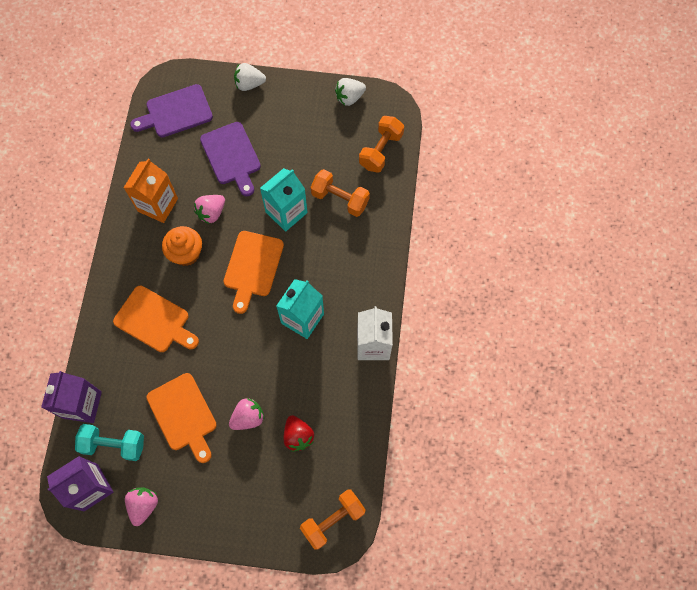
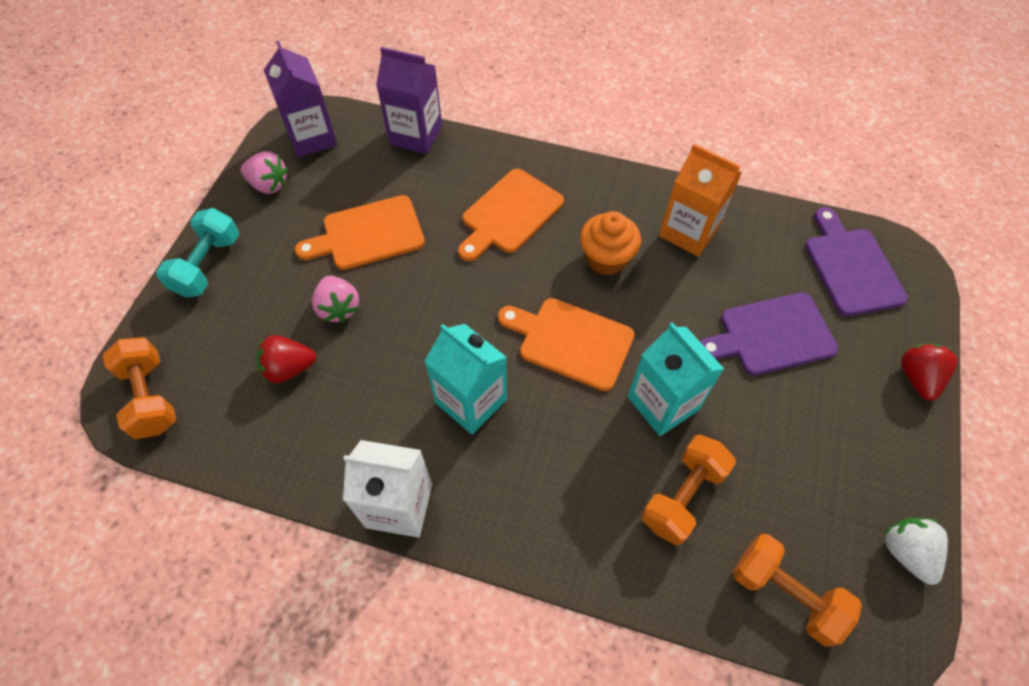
camera: 100 degrees right, 10 degrees down
turquoise dumbbell [75,424,144,461] -> turquoise dumbbell moved to [156,208,239,297]
pink strawberry [194,195,225,224] -> none
white strawberry [234,63,266,91] -> red strawberry [901,344,957,401]

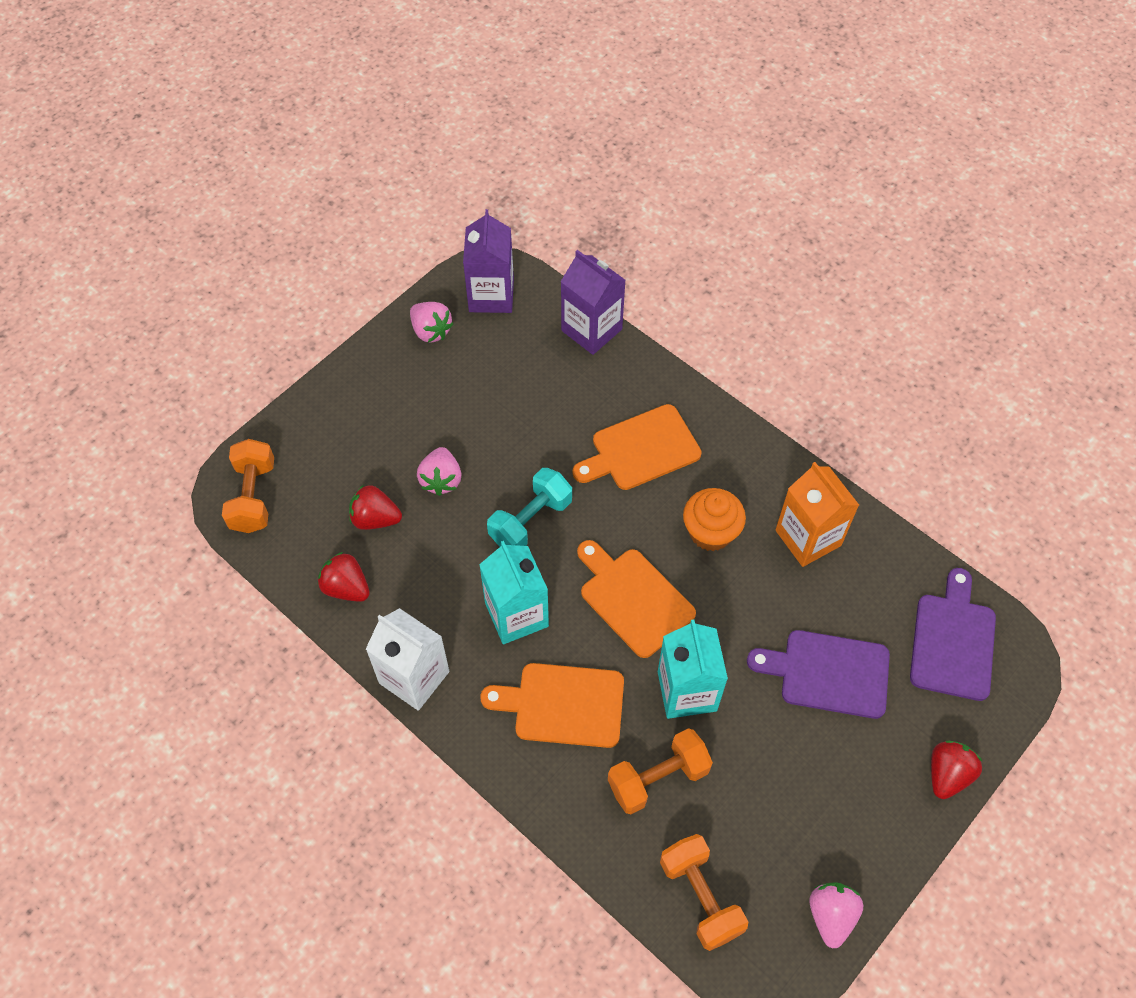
camera: 25 degrees right, 0 degrees up
turquoise dumbbell [156,208,239,297] -> turquoise dumbbell moved to [487,468,572,547]
orange cutting board [295,195,425,270] -> orange cutting board moved to [480,663,624,748]
white strawberry [884,518,948,585] -> pink strawberry [809,882,864,948]
none -> red strawberry [318,552,370,602]

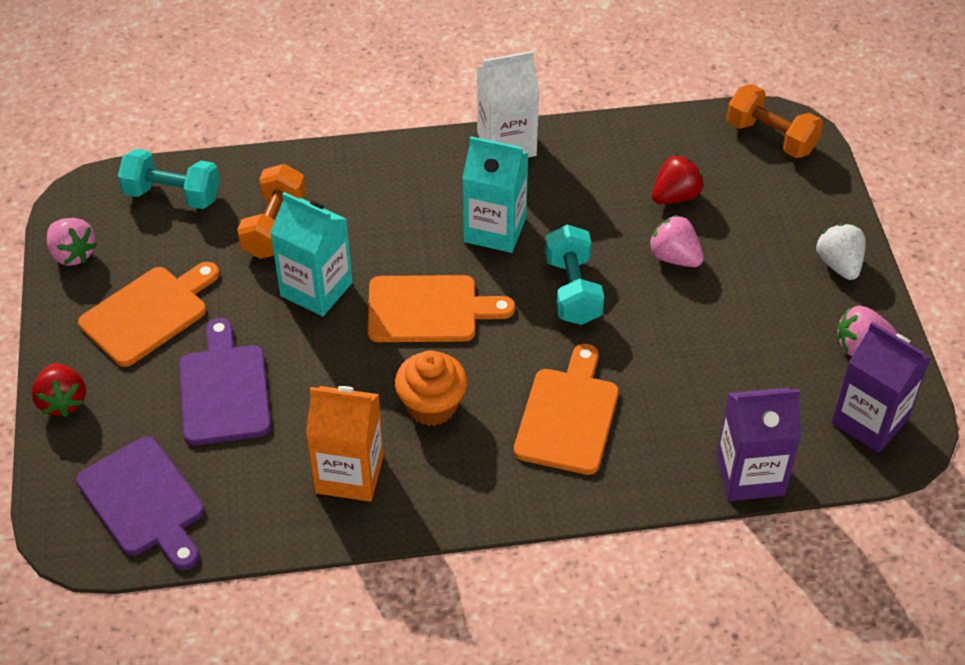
camera: 130 degrees right, 10 degrees down
red strawberry [318,552,370,602] -> none
orange cutting board [480,663,624,748] -> orange cutting board moved to [78,262,219,367]
orange dumbbell [660,834,748,951] -> turquoise dumbbell [118,149,220,209]
purple cutting board [747,630,890,719] -> purple cutting board turned 60 degrees counterclockwise [179,318,271,445]
none -> white strawberry [816,224,866,280]

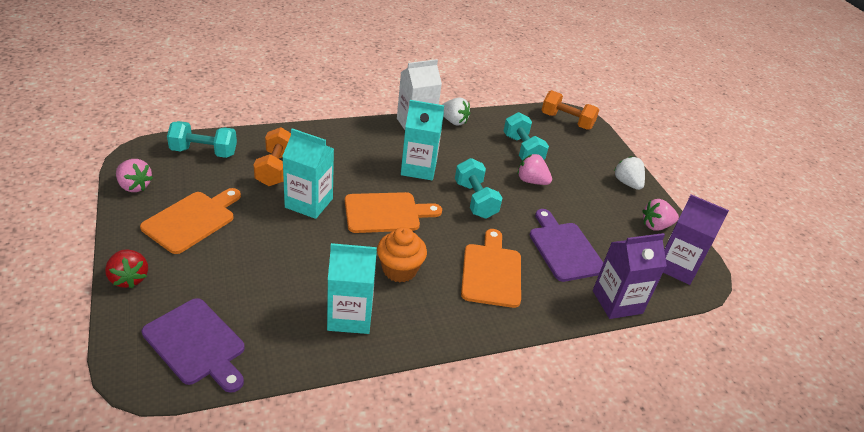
camera: 15 degrees left, 10 degrees down
purple cutting board [179,318,271,445] -> purple cutting board moved to [530,209,603,282]
orange carton [306,386,384,502] -> turquoise carton [327,243,377,334]
red strawberry [652,154,704,204] -> turquoise dumbbell [504,112,549,160]
none -> white strawberry [442,98,470,126]

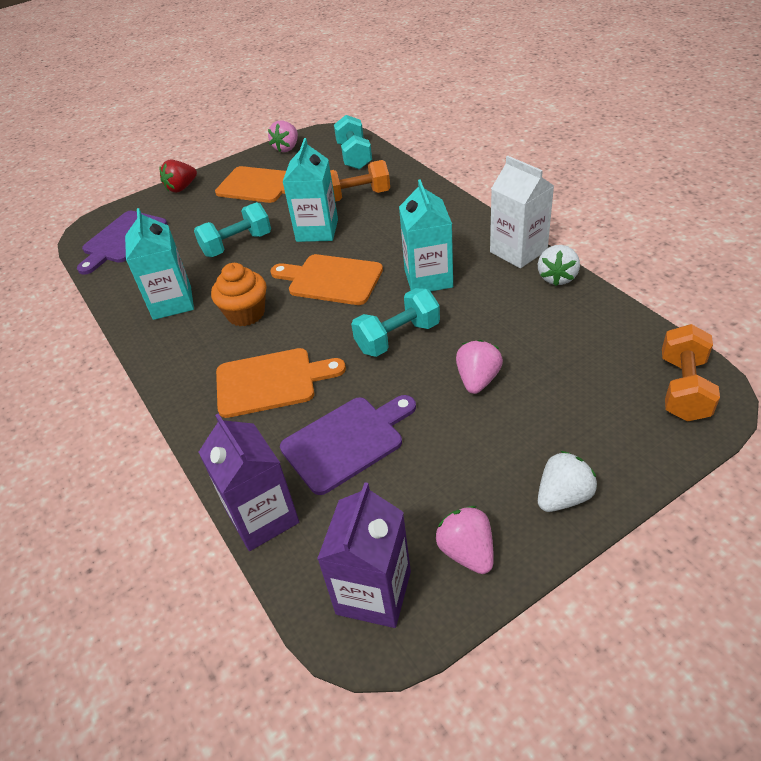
camera: 85 degrees right, 5 degrees up
orange cutting board [345,192,442,233] -> orange cutting board turned 135 degrees clockwise [270,254,383,305]
turquoise dumbbell [504,112,549,160] -> turquoise dumbbell moved to [194,202,271,257]

